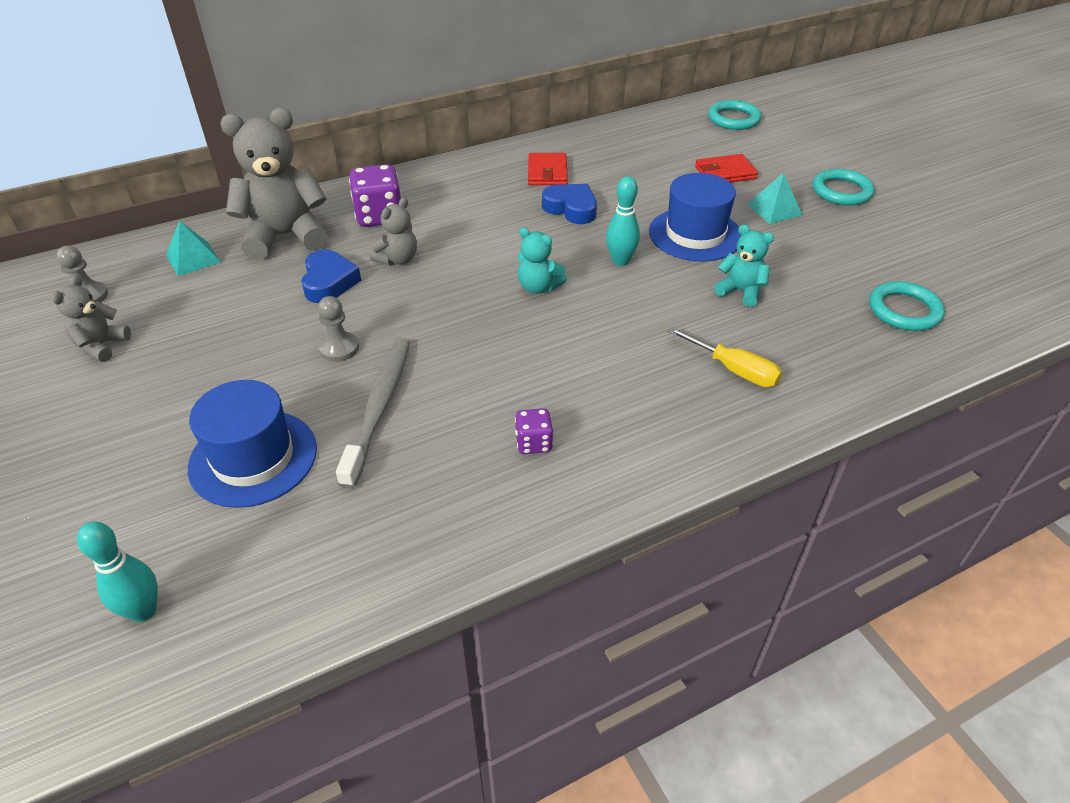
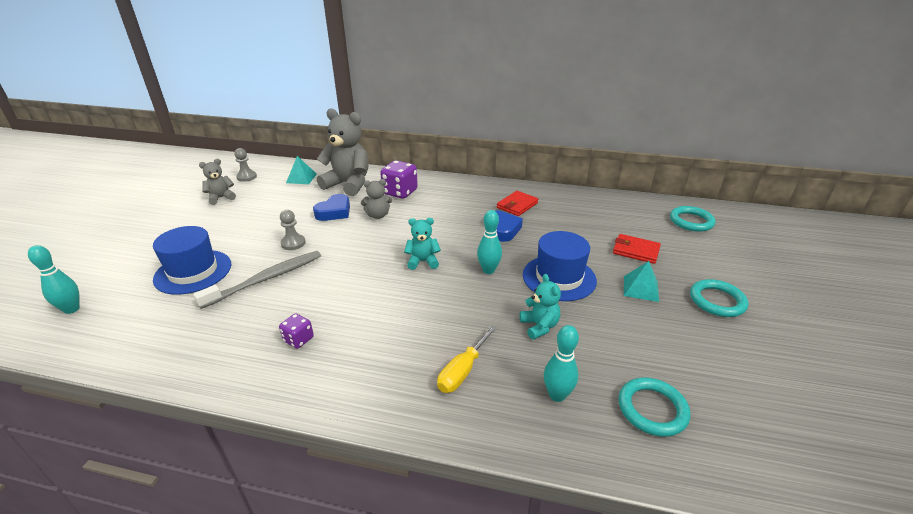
camera: 40 degrees right, 10 degrees down
turquoise teddy bear [518,227,567,294] -> turquoise teddy bear turned 105 degrees clockwise [404,218,441,270]
yellow screwdriver [668,327,782,387] -> yellow screwdriver turned 45 degrees clockwise [437,326,497,393]
none -> turquoise bowling pin [544,325,579,402]

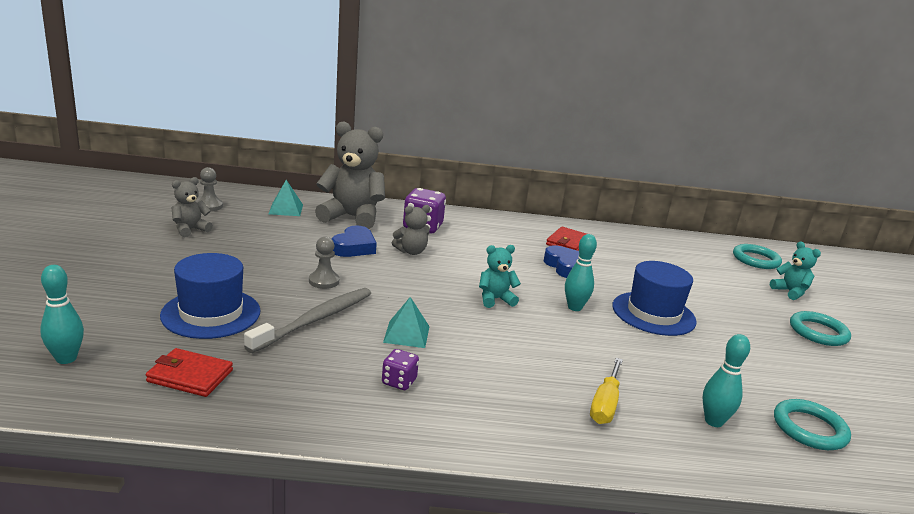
camera: 15 degrees left, 10 degrees down
turquoise teddy bear [520,274,561,340] -> turquoise teddy bear moved to [770,242,821,300]
red wallet [613,234,661,264] -> red wallet moved to [146,348,233,397]
turquoise pyramid [624,261,659,302] -> turquoise pyramid moved to [383,297,430,348]

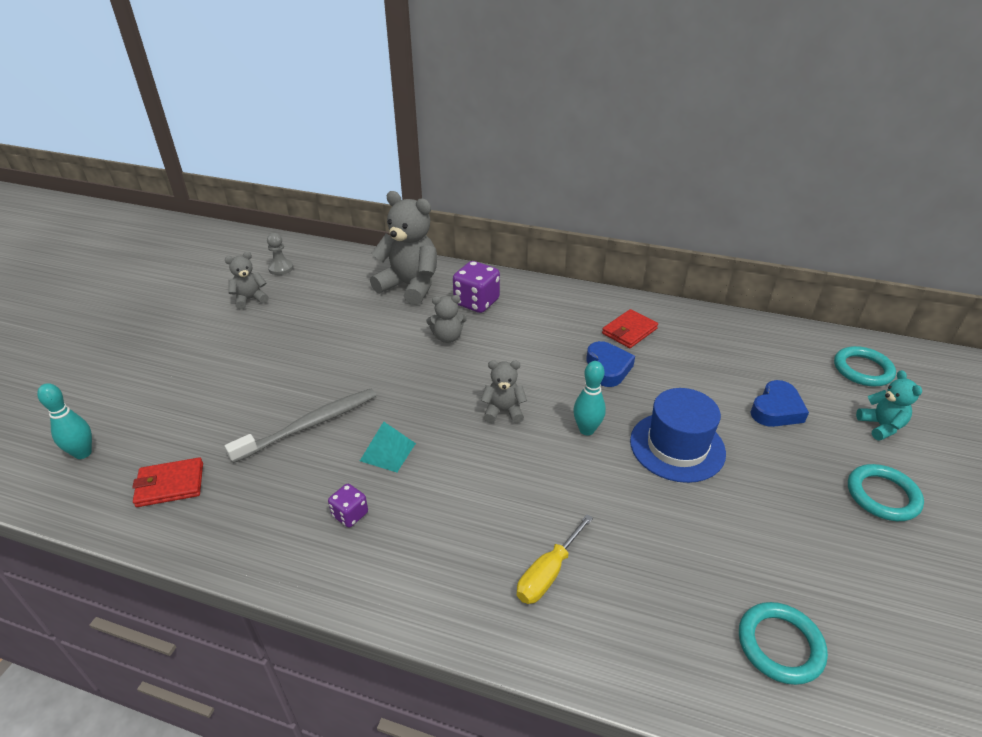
camera: 20 degrees right, 15 degrees up
red wallet [146,348,233,397] -> red wallet turned 45 degrees counterclockwise [132,457,203,507]
blue hat [160,253,260,339] -> none
turquoise pyramid [269,180,303,216] -> none
grey pawn [309,237,340,289] -> none
blue heart [332,226,377,257] -> blue heart moved to [750,380,809,427]
turquoise teddy bear [479,245,521,308] -> grey teddy bear [481,360,527,423]
turquoise bowling pin [703,334,750,427] -> none

